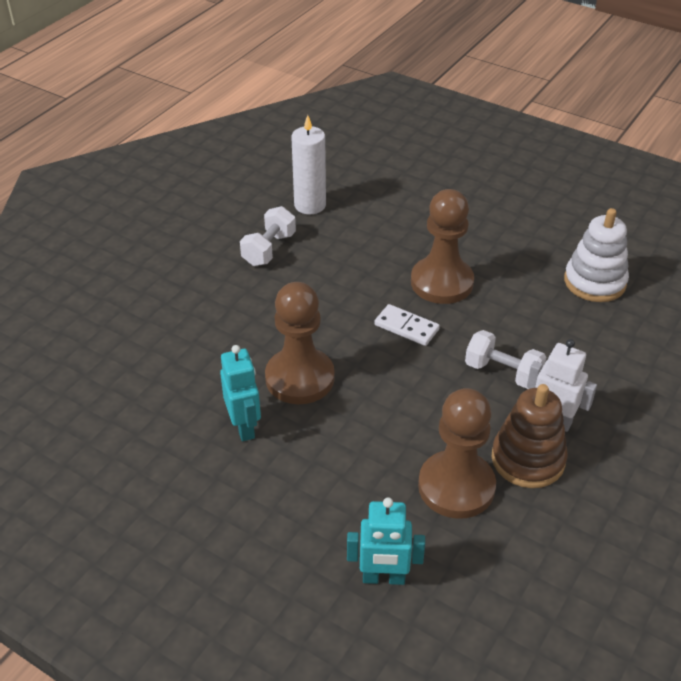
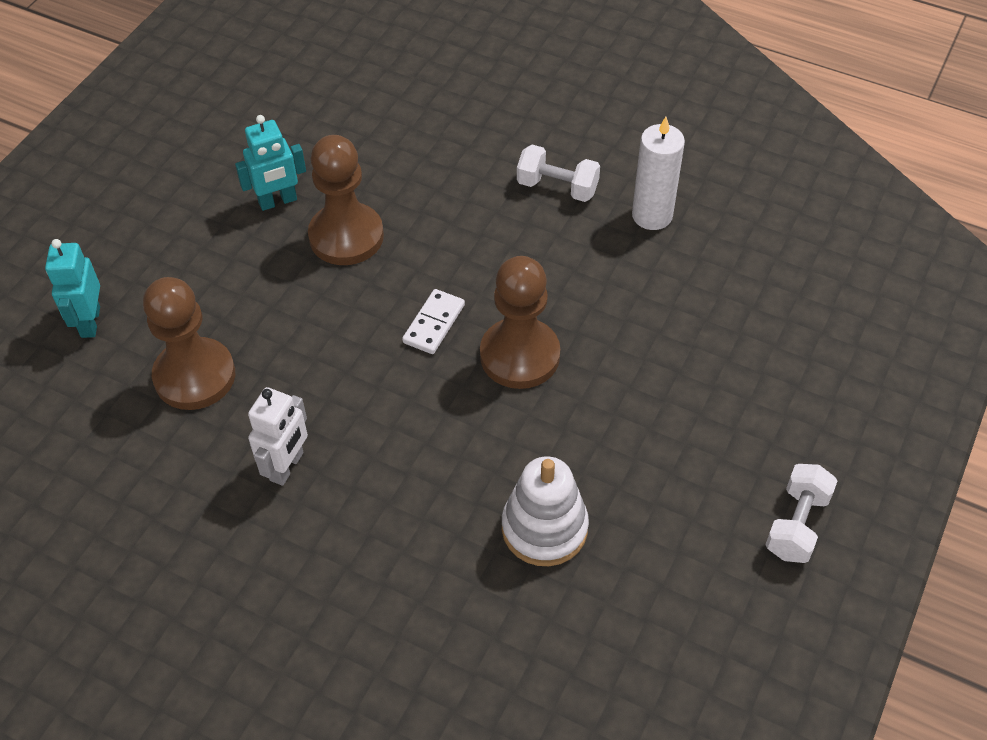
camera: 85 degrees right, 10 degrees up
white dumbbell [465,330,546,389] -> white dumbbell moved to [765,464,838,563]
brown stacking toy [492,384,568,488] -> none

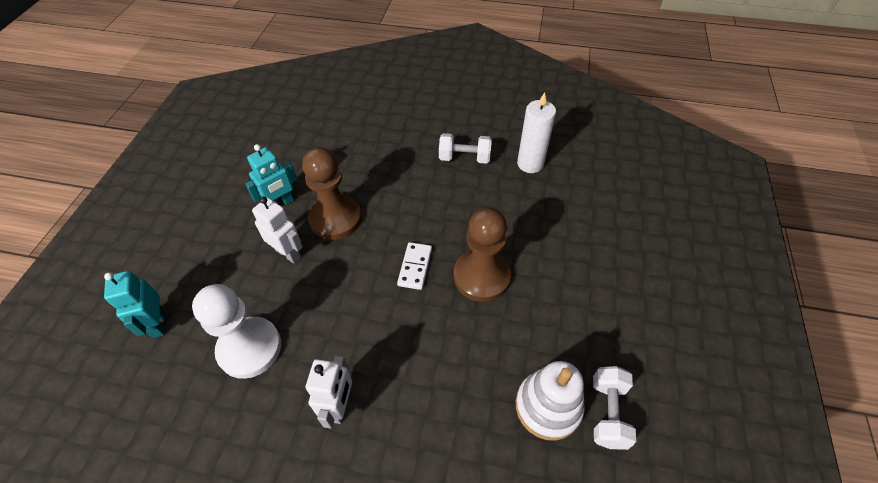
camera: 15 degrees left, 0 degrees up
brown pawn [143,277,235,410] -> white pawn [192,284,281,379]
white dumbbell [765,464,838,563] -> white dumbbell moved to [593,366,636,450]
none -> white robot [252,197,303,264]

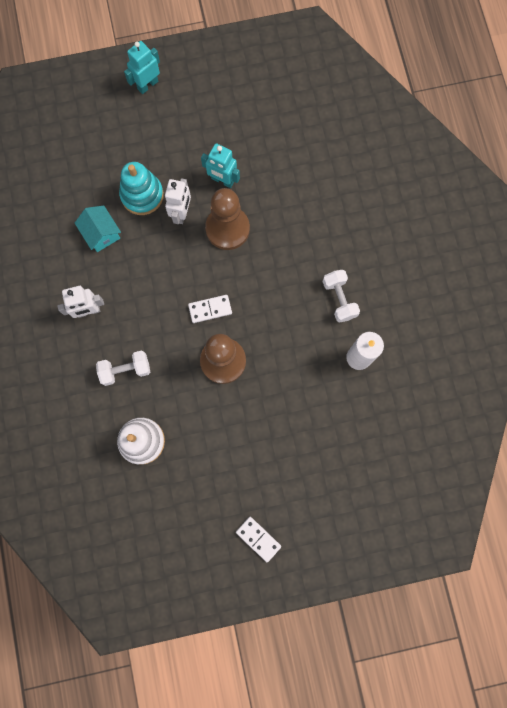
camera: 65 degrees right, 25 degrees up
turquoise robot [104,271,165,338] -> turquoise robot moved to [124,41,160,94]
white pawn [192,284,281,379] -> turquoise house [75,206,121,252]
white dumbbell [593,366,636,450] -> white dumbbell moved to [96,351,150,386]
none -> turquoise stacking toy [119,162,164,215]
none -> white domino [236,517,281,563]

